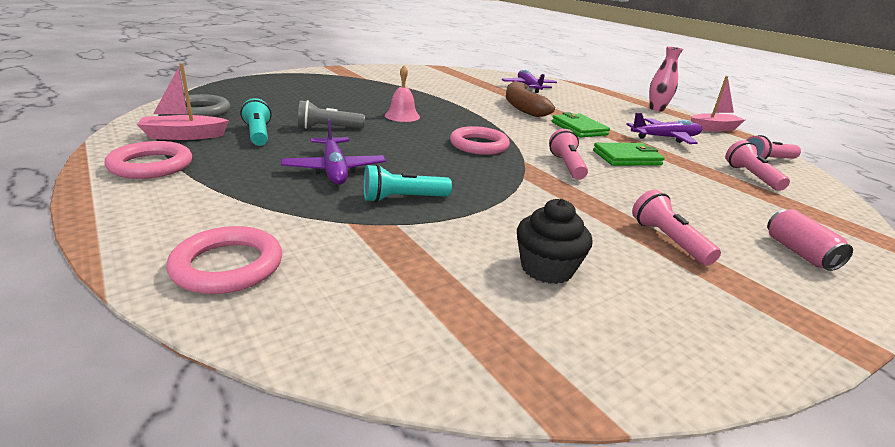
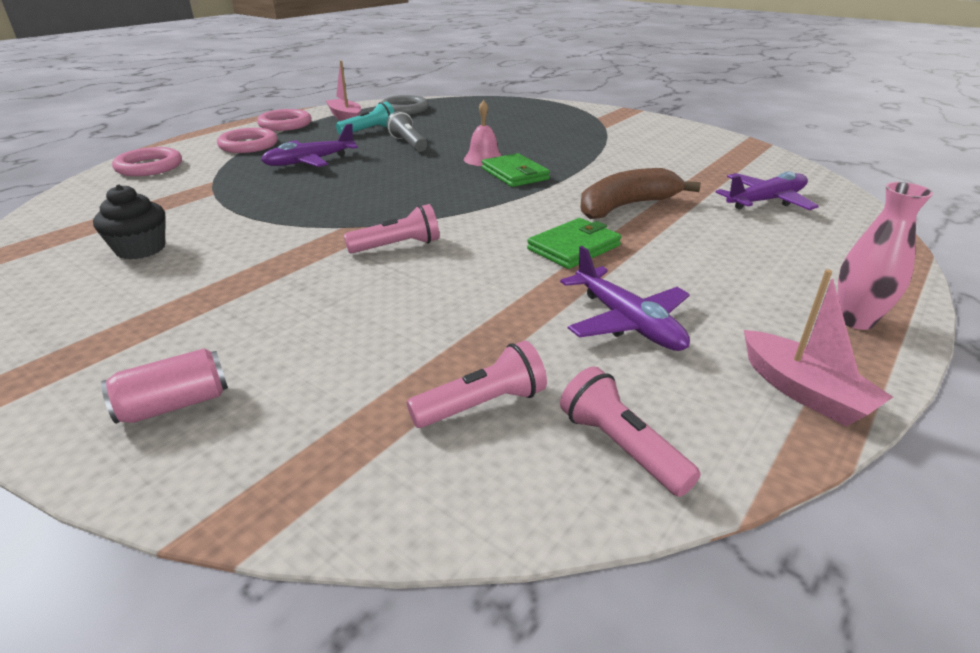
camera: 75 degrees right, 5 degrees up
turquoise flashlight [364,164,452,203] -> none
pink ring [450,126,510,155] -> pink ring moved to [217,128,278,153]
green wallet [593,143,665,166] -> green wallet moved to [482,153,550,187]
pink flashlight [632,190,721,266] -> none

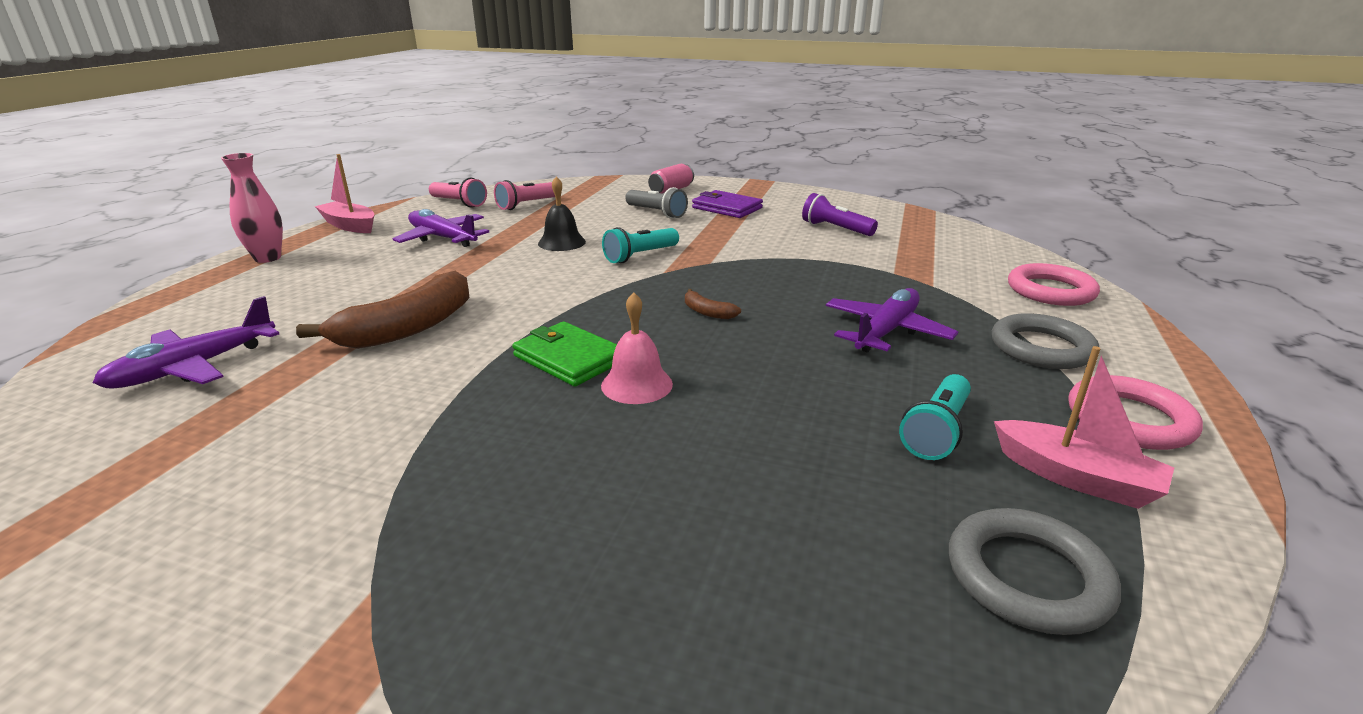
camera: 160 degrees right, 5 degrees down
black cupcake [93,184,166,260] -> purple flashlight [802,193,878,236]
pink ring [217,128,278,153] -> grey ring [992,313,1099,369]
pink flashlight [344,204,439,253] -> turquoise flashlight [602,227,679,263]
grey flashlight [387,111,427,152] -> grey flashlight moved to [625,187,688,218]
green wallet [527,218,622,269] -> none
none -> black bell [538,177,586,251]
none -> brown banana [685,289,741,319]
none -> purple wallet [692,190,763,218]

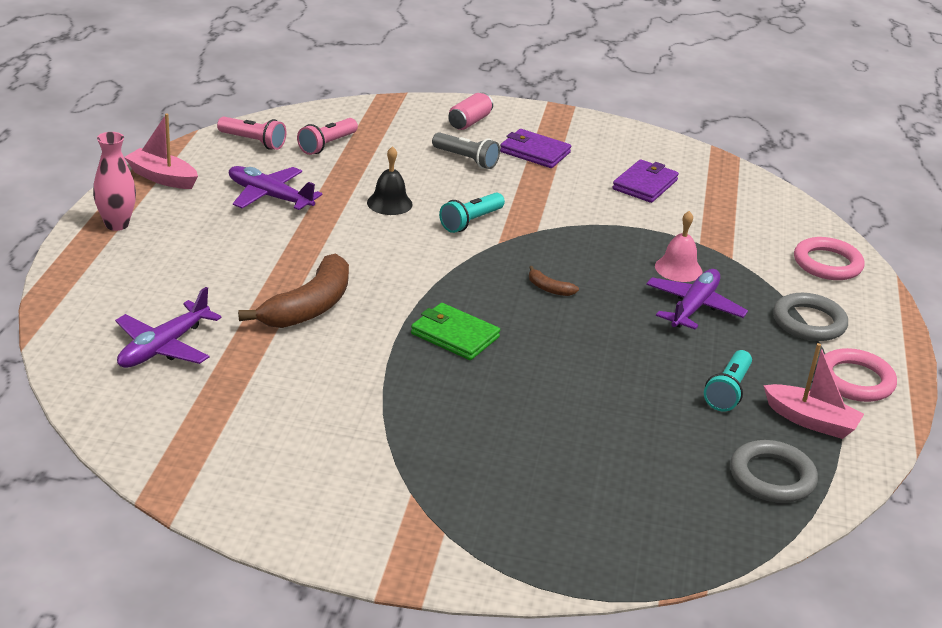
camera: 10 degrees left, 5 degrees up
pink bell [601,292,673,404] -> pink bell moved to [655,211,702,282]
purple flashlight [802,193,878,236] -> purple wallet [612,159,679,203]

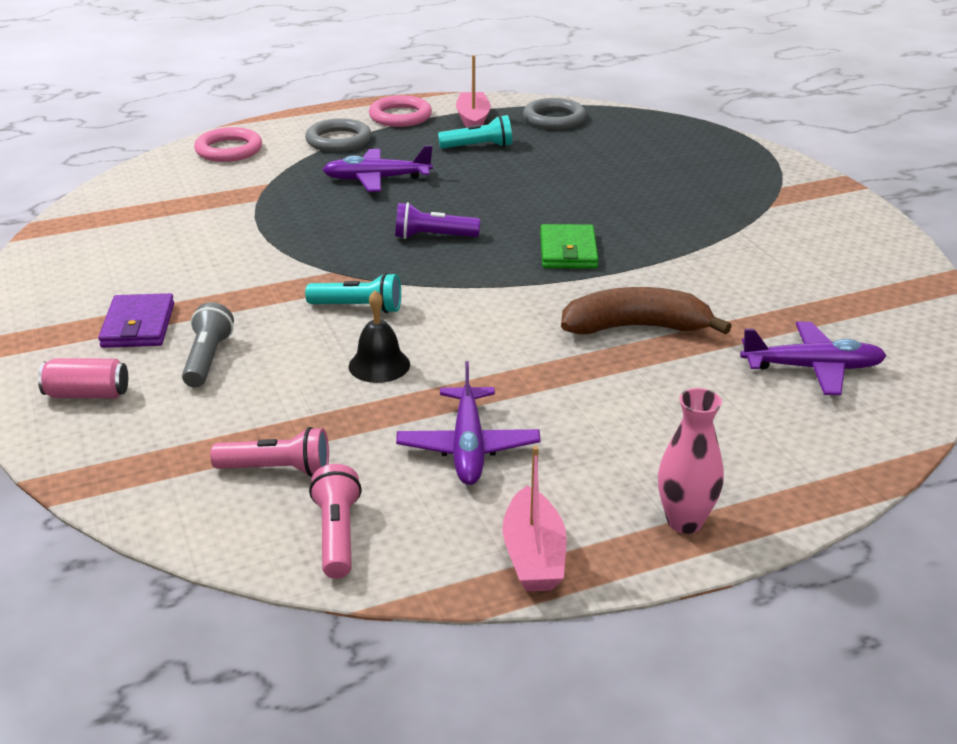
camera: 120 degrees left, 0 degrees up
brown banana [529,266,579,296] -> purple flashlight [395,202,480,239]
purple wallet [612,159,679,203] -> none
pink bell [655,211,702,282] -> none

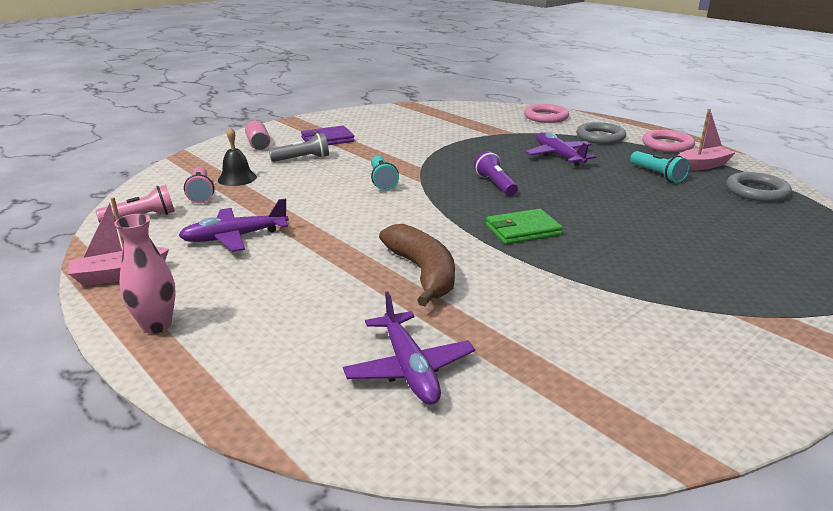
camera: 70 degrees right, 5 degrees down
black bell [349,290,410,383] -> black bell moved to [218,127,257,186]

